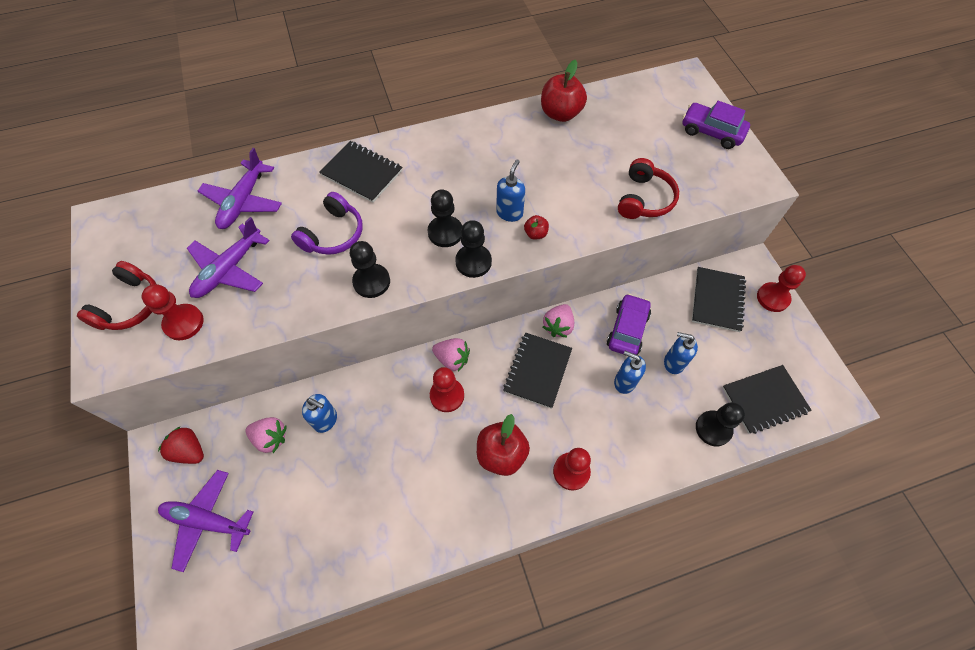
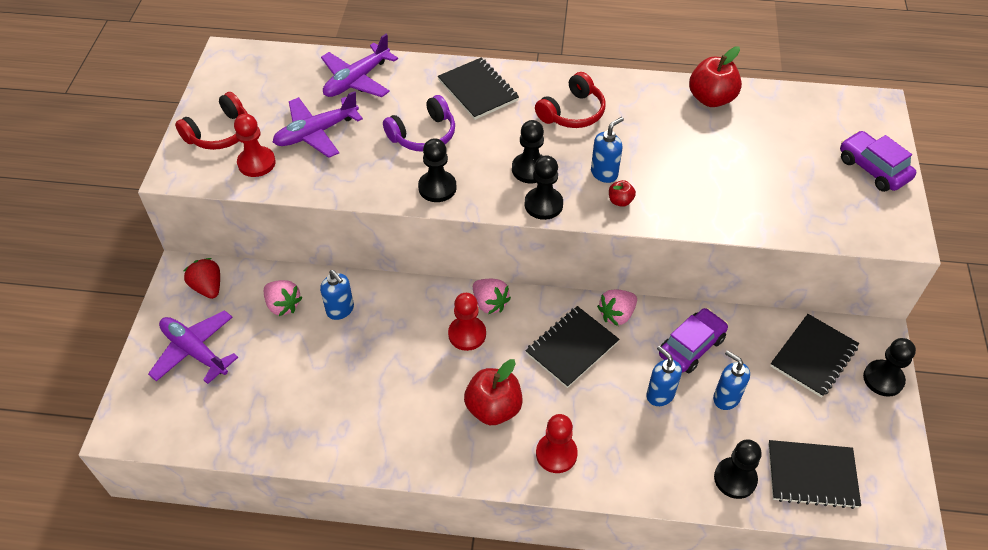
camera: 25 degrees right, 10 degrees down
red headphones [618,158,679,219] -> red headphones moved to [535,72,606,128]
red pawn [757,265,806,312] -> black pawn [863,338,916,397]

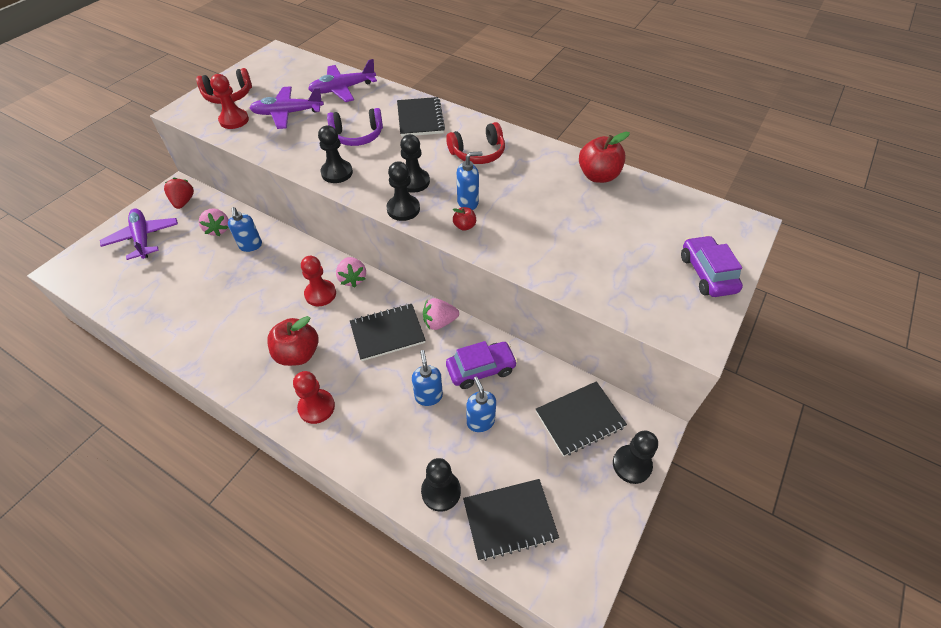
camera: 25 degrees right, 0 degrees up
black notebook [768,440,861,509] -> black notebook turned 45 degrees counterclockwise [463,479,559,561]

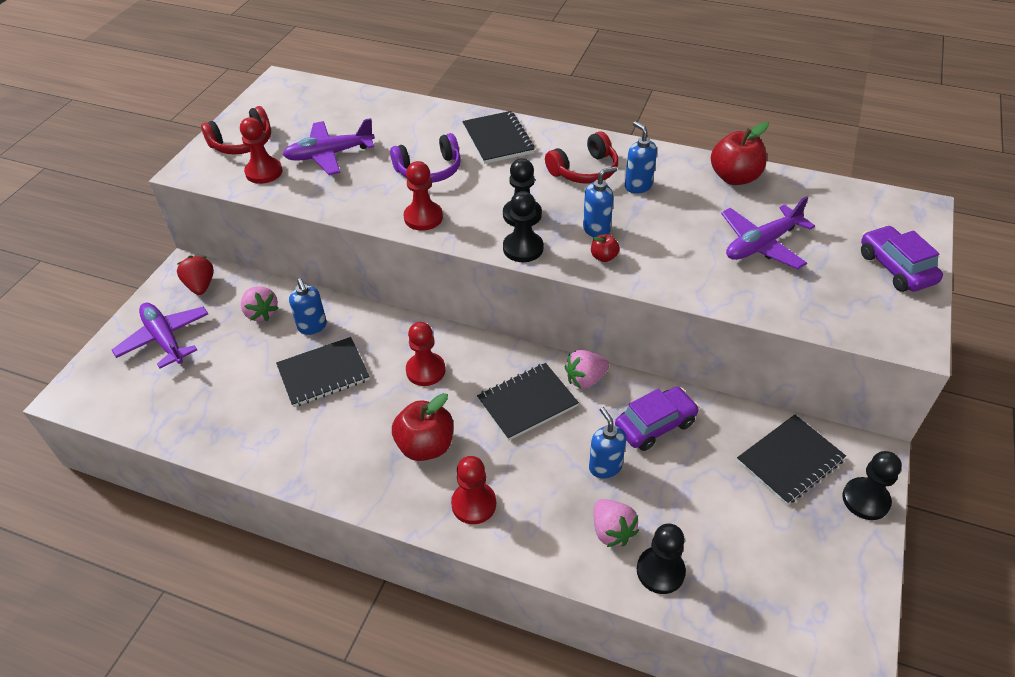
camera: 10 degrees left, 5 degrees down
purple plane [308,59,377,102] -> purple plane moved to [721,196,815,269]
black pawn [318,125,353,183] -> red pawn [404,161,443,231]
pink strawberry [336,257,366,288] -> pink strawberry moved to [594,499,639,547]
black notebook [463,479,559,561] -> black notebook moved to [276,337,370,407]
blue soap dispenser [466,377,496,432] -> blue soap dispenser moved to [625,121,657,194]

